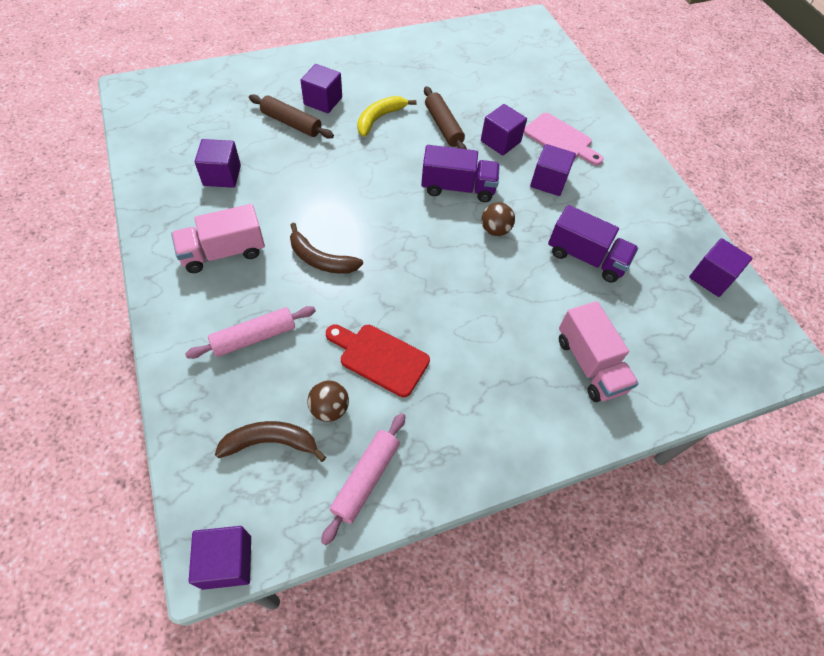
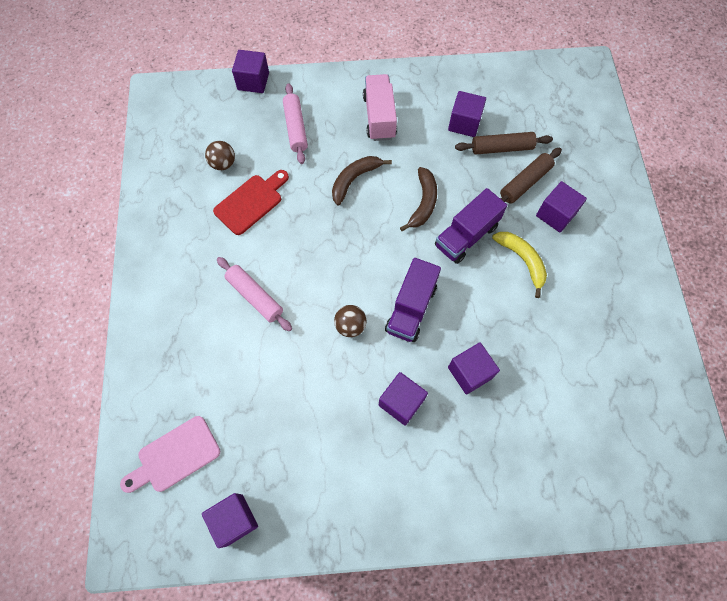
camera: 110 degrees right, 10 degrees up
purple cube [189,526,251,590] -> purple cube moved to [232,50,269,93]
brown banana [215,421,326,462] -> brown banana moved to [400,167,437,231]
pink rolling pin [321,413,405,545] -> pink rolling pin moved to [217,257,292,331]
brown rolling pin [424,86,467,149] -> brown rolling pin moved to [455,132,553,154]
pink cutting board [524,113,603,166] -> pink cutting board moved to [120,416,220,493]
purple truck [548,205,638,283] -> purple truck moved to [435,188,507,264]
pink truck [559,301,639,402] -> none

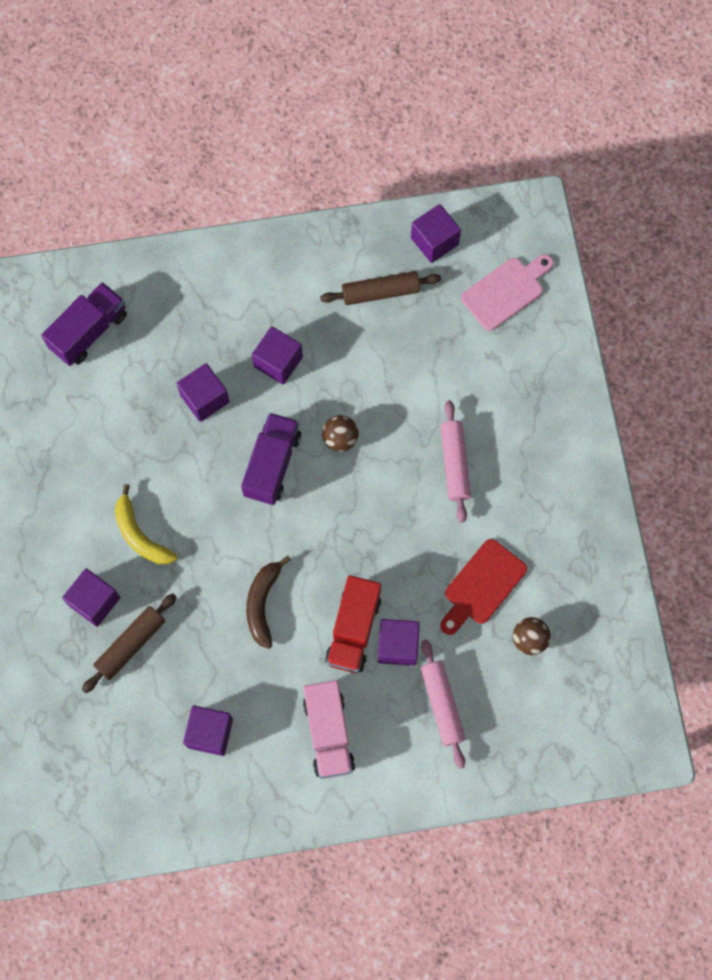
camera: 175 degrees right, 5 degrees up
pink rolling pin [217,257,292,331] -> pink rolling pin turned 45 degrees clockwise [440,400,471,522]
purple cube [232,50,269,93] -> purple cube moved to [378,619,420,666]
brown banana [332,156,392,205] -> red truck [325,575,381,673]
purple truck [435,188,507,264] -> purple truck moved to [41,282,127,366]
brown rolling pin [455,132,553,154] -> brown rolling pin moved to [320,271,441,305]

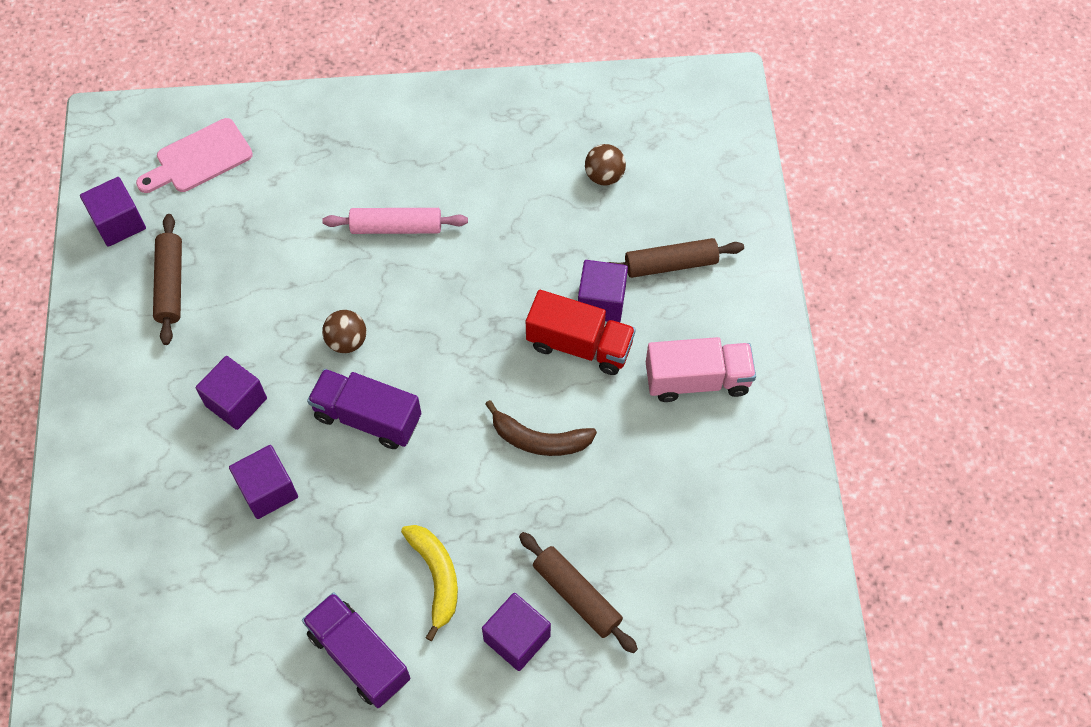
camera: 85 degrees left, 10 degrees down
purple truck [41,282,127,366] -> purple truck moved to [302,592,410,708]
yellow banana [115,484,177,564] -> yellow banana turned 75 degrees counterclockwise [401,525,458,641]
purple cube [183,705,233,756] -> none
pink rolling pin [421,640,466,769] -> brown rolling pin [607,238,744,278]
red cutting board [440,539,527,635] -> none
pink cutting board [461,254,554,331] -> pink cutting board turned 90 degrees counterclockwise [136,118,253,193]

